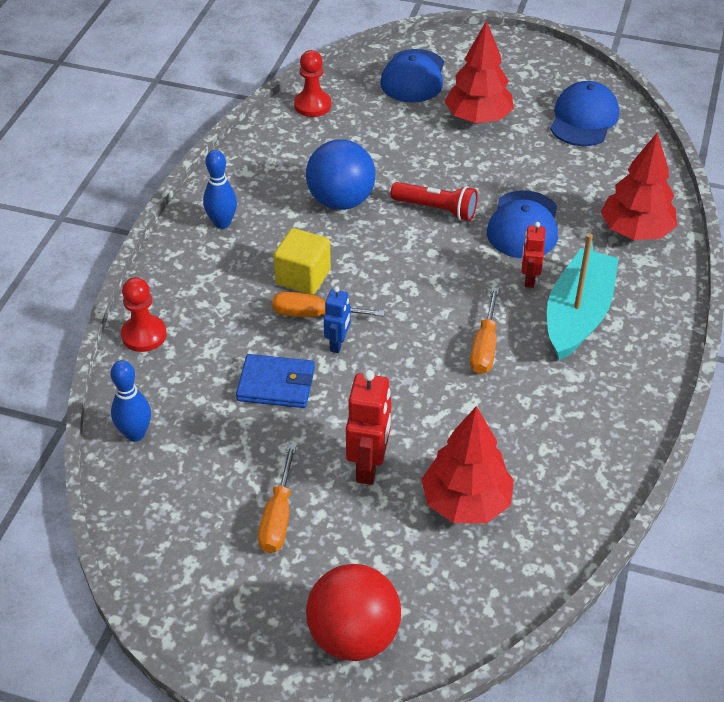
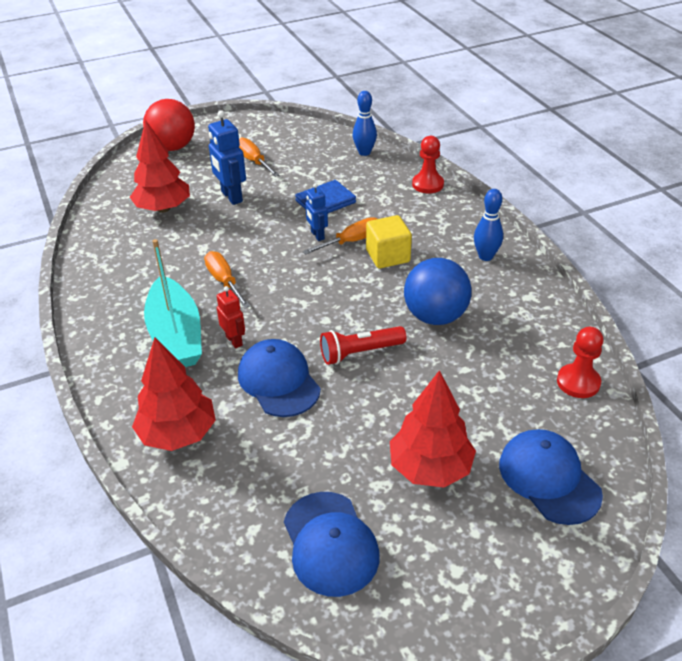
camera: 140 degrees right, 5 degrees down
red robot [346,370,391,485] -> blue robot [208,110,246,205]

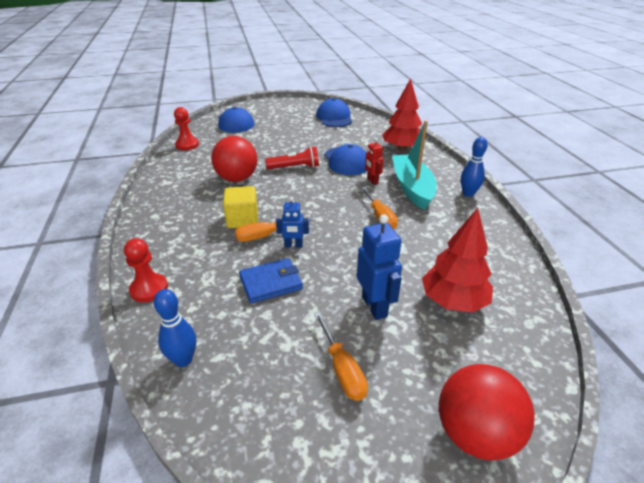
camera: 170 degrees left, 5 degrees down
blue robot [305,183,328,241] -> blue robot turned 105 degrees clockwise [276,197,309,248]
red tree [390,370,476,488] -> none
blue ball [404,258,472,325] -> red ball [211,136,257,182]
blue bowling pin [474,189,503,261] -> blue bowling pin moved to [461,137,488,197]

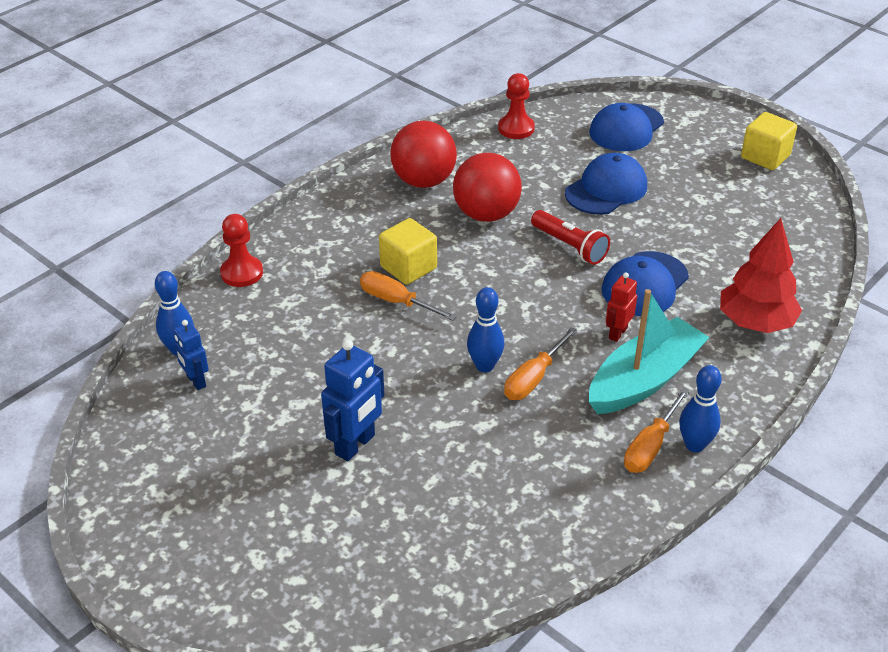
camera: 55 degrees right, 5 degrees up
blue wallet [239,258,303,303] -> none
blue robot [276,197,309,248] -> blue robot moved to [174,320,209,390]
orange screwdriver [314,312,368,401] -> orange screwdriver moved to [624,388,689,473]
blue cap [316,98,352,127] -> blue cap moved to [565,153,647,215]
red tree [422,208,493,313] -> none
red ball [439,364,535,461] -> red ball moved to [390,121,457,188]
none -> blue bowling pin [467,287,505,372]
none -> yellow cube [741,112,797,170]

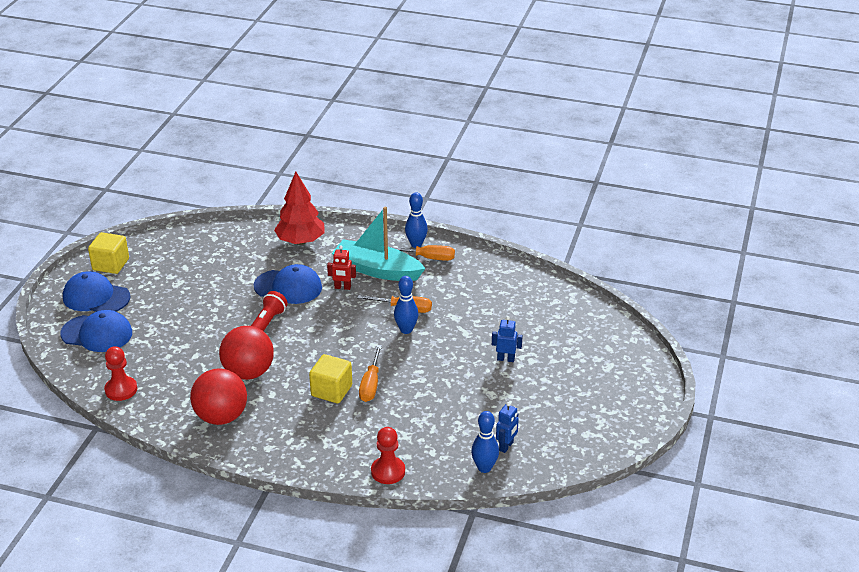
camera: 115 degrees left, 5 degrees down
blue robot [321,339,384,461] -> blue robot [492,316,523,362], size x0.61
blue cap [565,153,647,215] -> blue cap moved to [63,271,131,312]

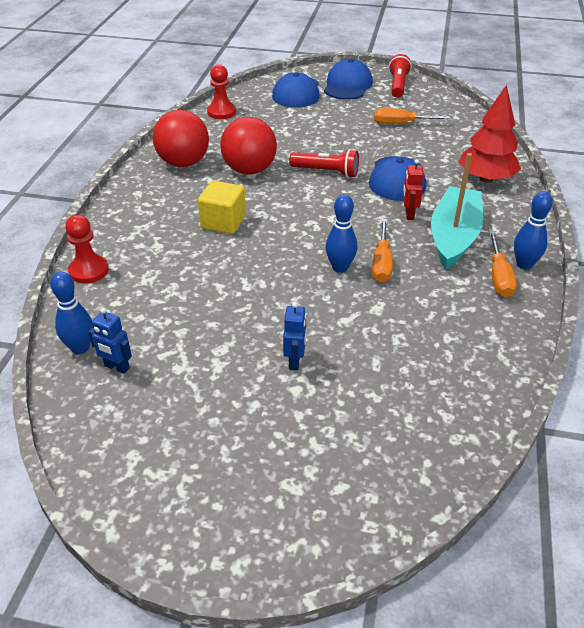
camera: 85 degrees right, 5 degrees up
yellow cube [88,232,129,274] -> red flashlight [389,54,412,98]
orange screwdriver [359,345,382,402] -> orange screwdriver moved to [374,108,450,124]

